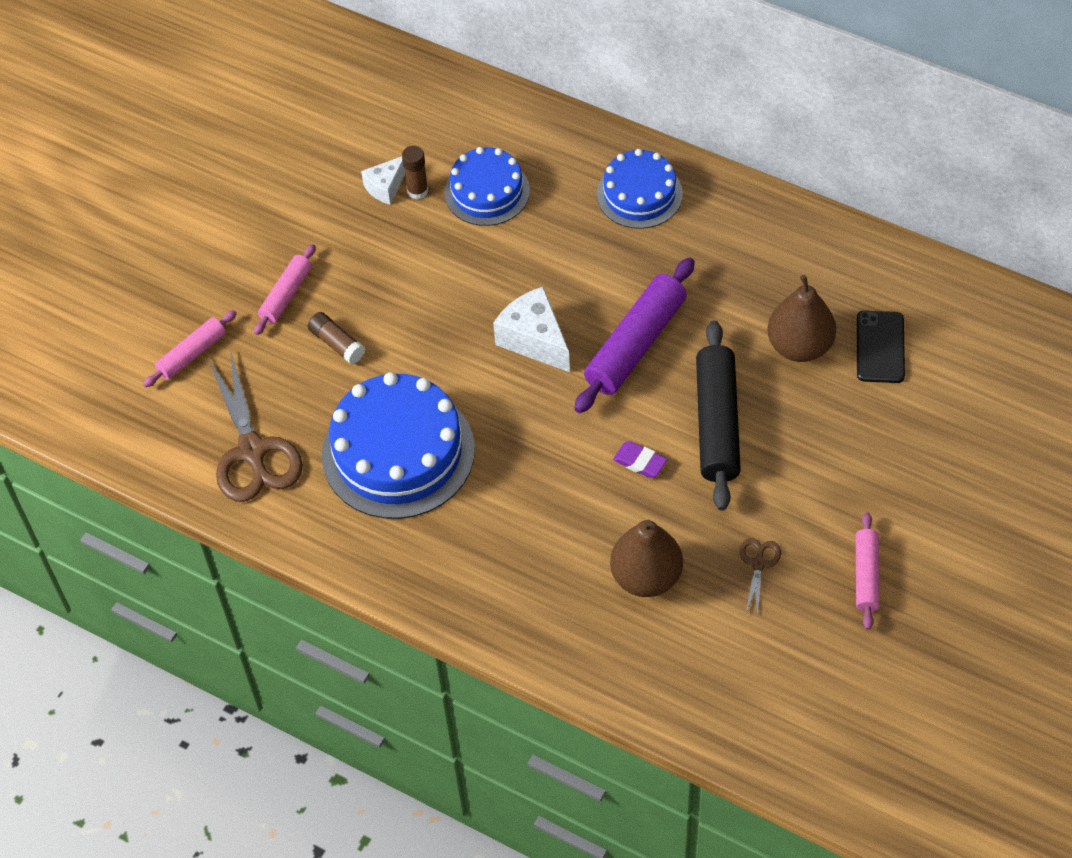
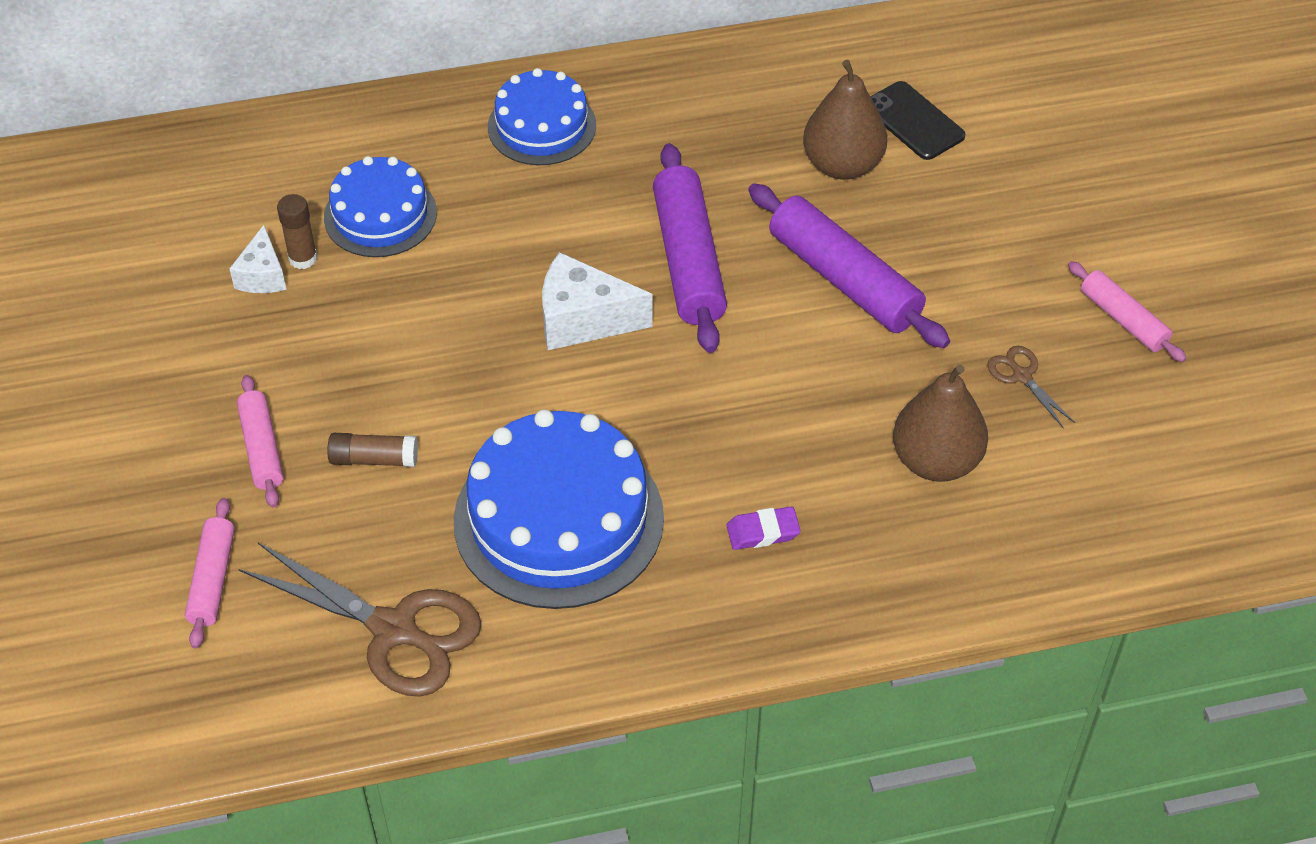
camera: 45 degrees left, 5 degrees down
purple eraser [613,441,668,478] -> purple eraser moved to [726,506,801,550]
black rolling pin [696,320,741,511] -> purple rolling pin [748,183,950,348]

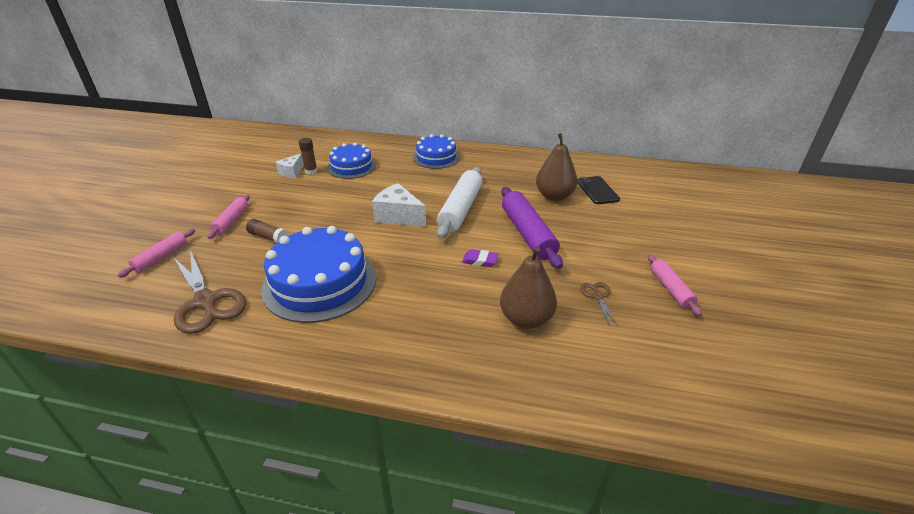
camera: 25 degrees right, 15 degrees down
purple rolling pin [653,143,727,353] -> white rolling pin [437,167,483,239]
purple eraser [726,506,801,550] -> purple eraser moved to [462,249,499,267]

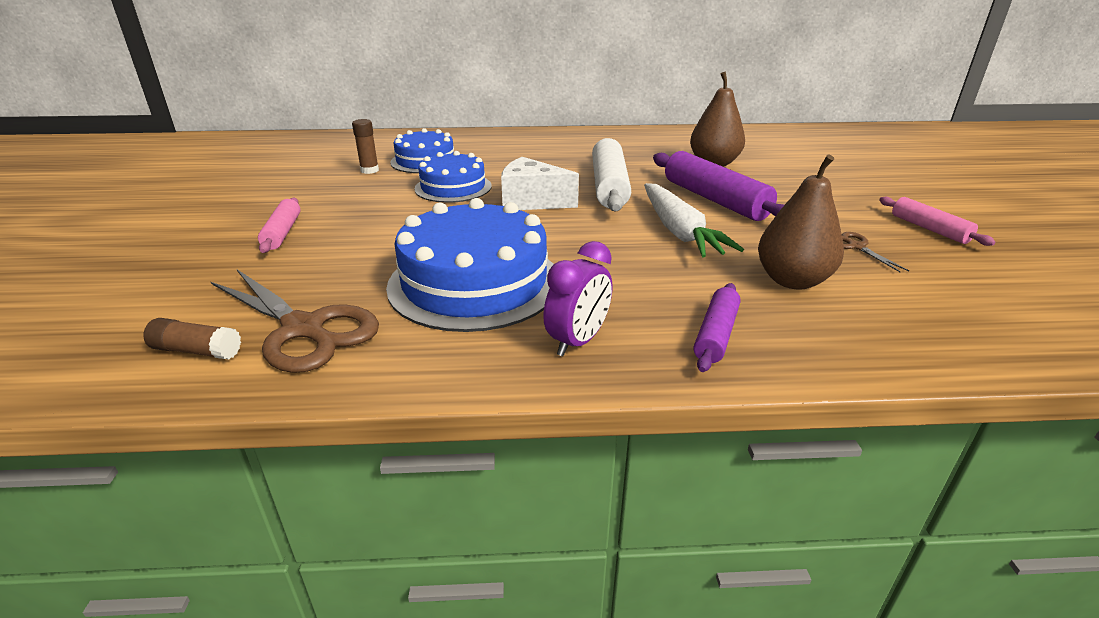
camera: 15 degrees left, 5 degrees down
pink rolling pin [118,229,195,278] -> none
brown glue stick [246,219,288,243] -> brown glue stick moved to [143,318,241,360]
white cheese [276,154,304,178] -> none
blue cake [413,134,460,169] -> blue cake moved to [415,151,491,203]
purple eraser [462,249,499,267] -> white carrot [644,183,744,258]
black phone [577,176,620,204] -> none
none -> purple clock [543,241,612,356]
none -> purple rolling pin [694,283,741,372]

